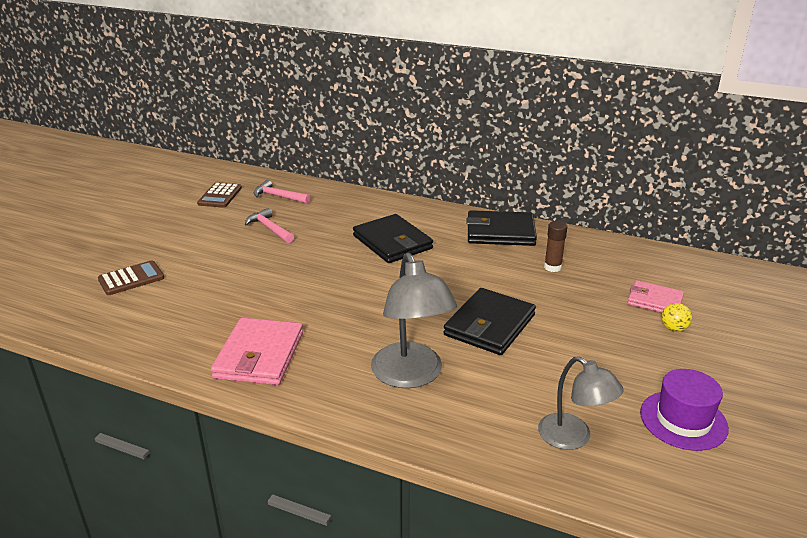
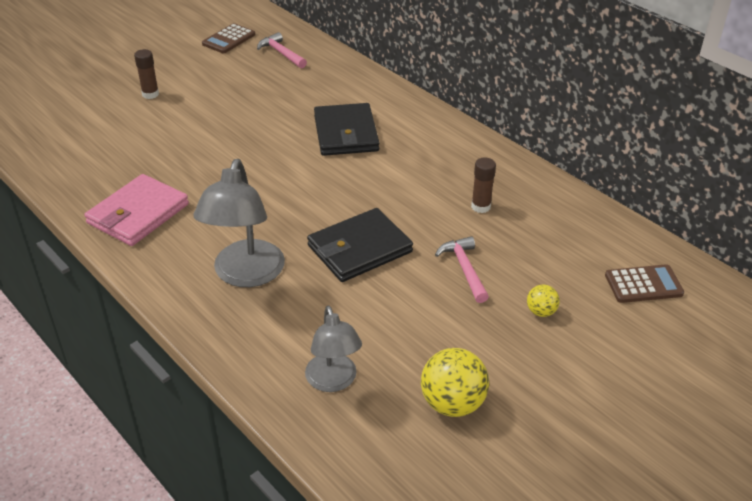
camera: 25 degrees right, 10 degrees up
brown calculator [98,260,164,295] -> brown calculator moved to [605,264,684,303]
pink hammer [245,208,294,243] -> pink hammer moved to [435,236,489,303]
black wallet [466,210,537,246] -> none
pink wallet [627,280,684,313] -> none
purple hat [640,369,729,451] -> yellow ball [421,348,489,417]
none -> brown glue stick [134,49,159,99]

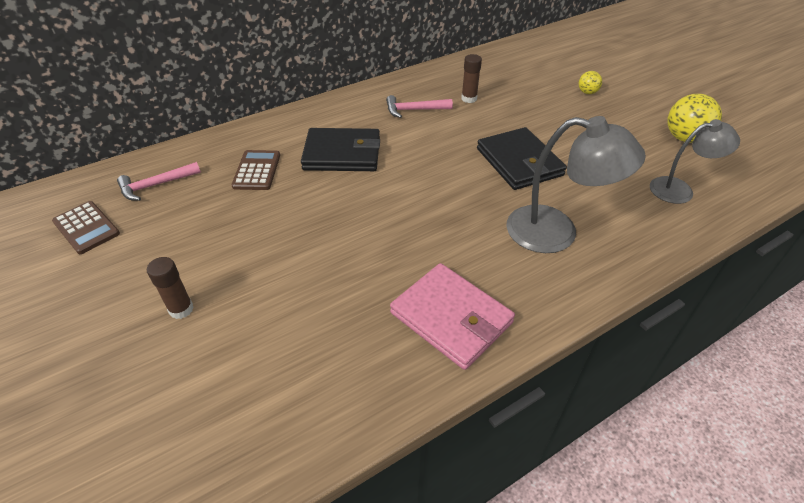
camera: 80 degrees left, 5 degrees up
pink hammer [435,236,489,303] -> pink hammer moved to [386,95,453,118]
brown calculator [605,264,684,303] -> brown calculator moved to [232,150,280,190]

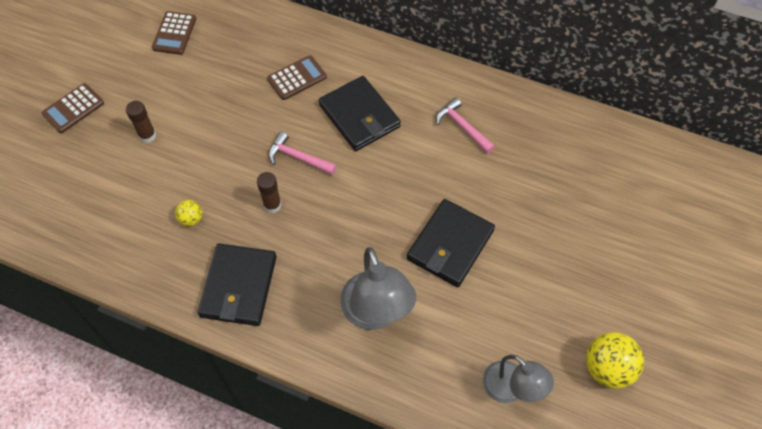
camera: 55 degrees right, 15 degrees up
pink hammer [117,162,201,201] -> pink hammer moved to [268,132,337,175]
pink wallet [390,263,515,370] -> black wallet [198,243,277,326]
brown glue stick [461,54,482,103] -> brown glue stick moved to [257,172,282,213]
yellow ball [579,71,602,94] -> yellow ball moved to [175,200,202,226]
none -> brown calculator [41,83,104,133]

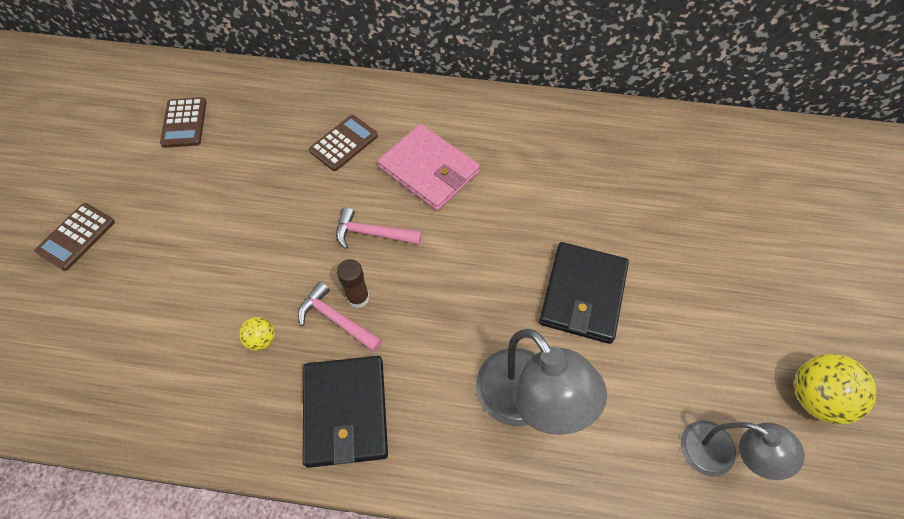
camera: 15 degrees left, 0 degrees up
brown glue stick [126,101,156,143] -> none
black wallet [319,76,401,151] -> pink wallet [378,124,480,211]
pink hammer [436,97,495,154] -> pink hammer moved to [298,282,382,352]

